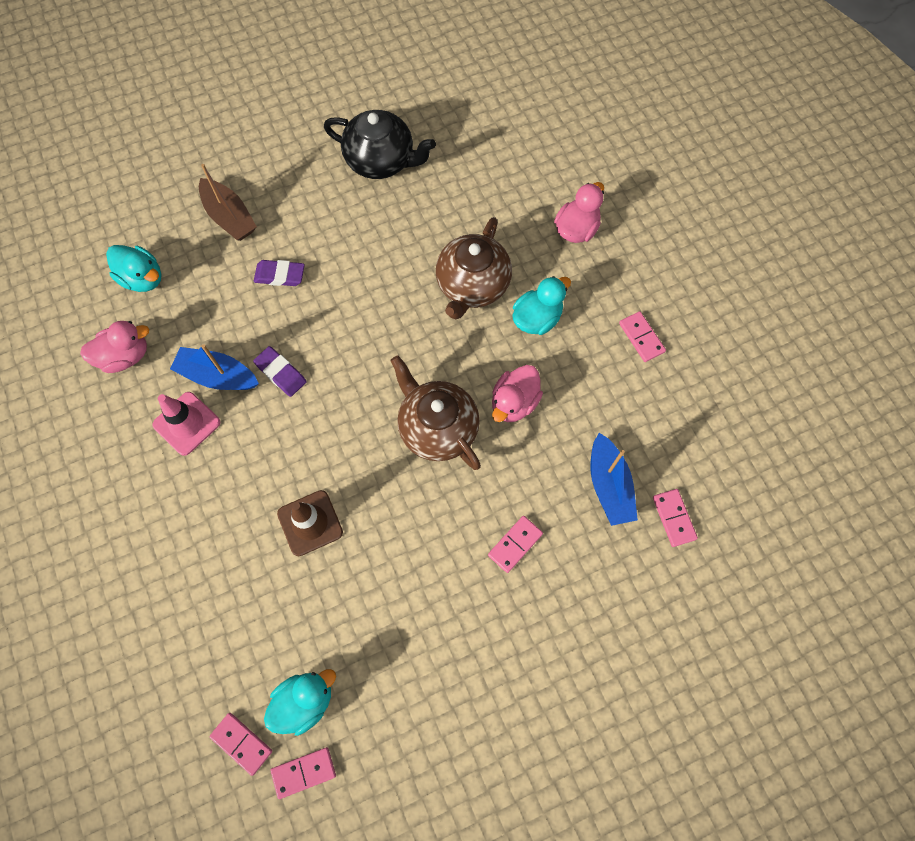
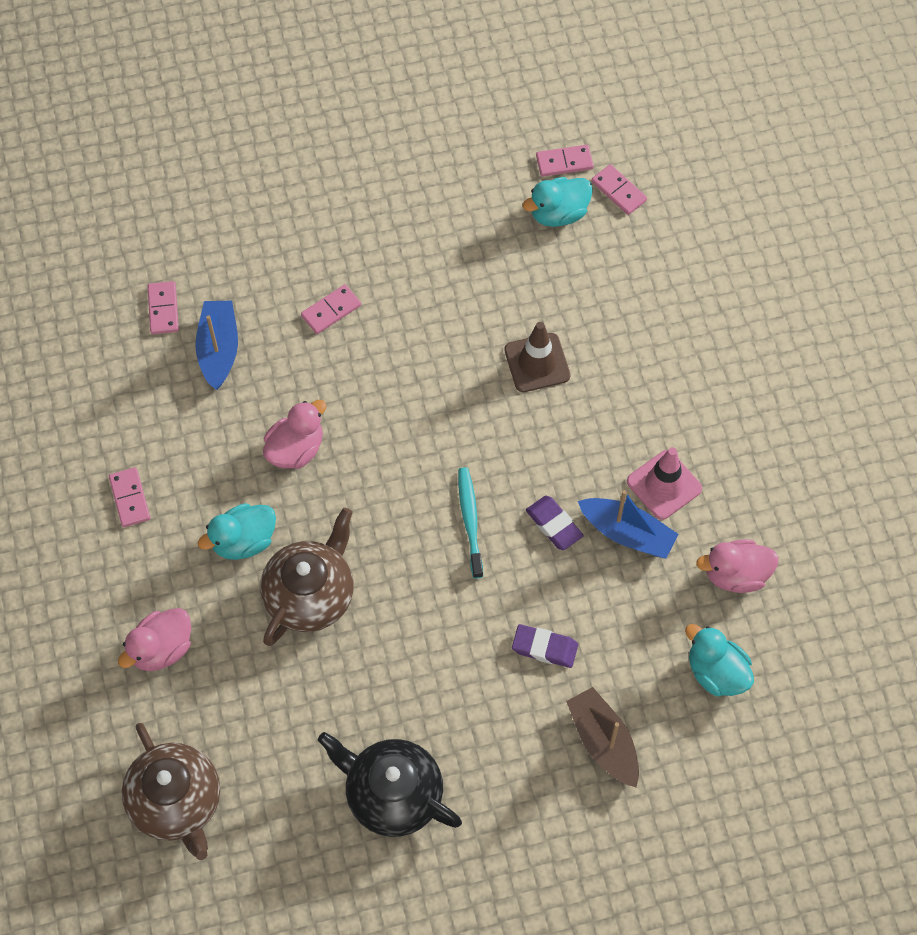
camera: 170 degrees left, 5 degrees down
brown teapot [390,355,481,470] -> brown teapot moved to [122,723,220,860]
none -> turquoise toothbrush [458,467,483,579]

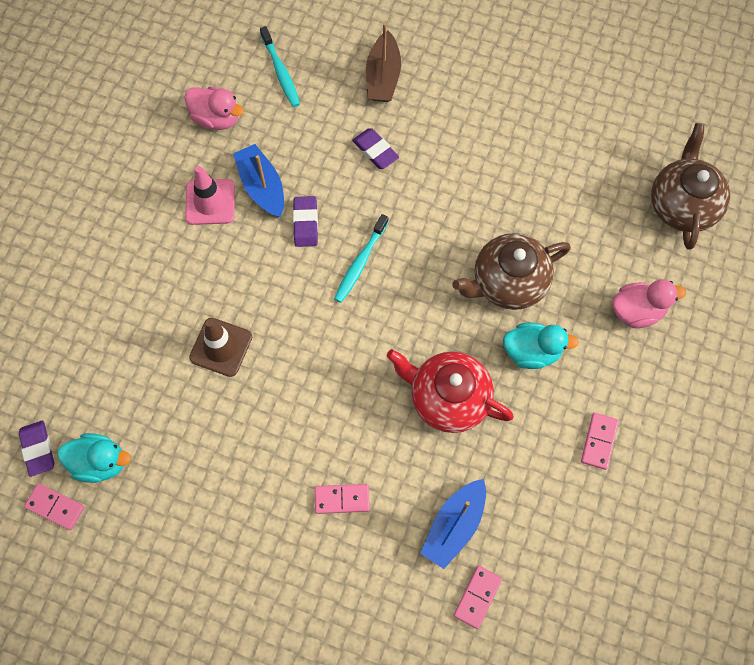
camera: 145 degrees left, 5 degrees up
pink duck [263,400,326,469] -> red teapot [387,349,514,433]
black teapot [318,732,462,837] -> none
pink domino [591,164,647,215] -> purple eraser [19,420,54,477]
turquoise duck [685,624,754,696] -> turquoise toothbrush [260,26,300,107]

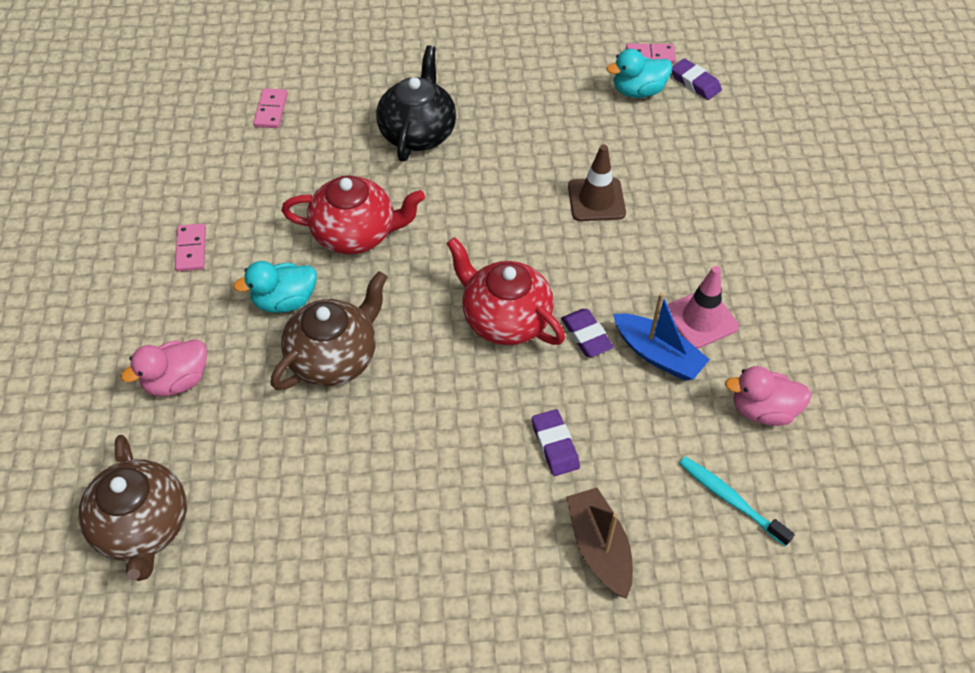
camera: 155 degrees right, 15 degrees down
pink domino [315,484,370,514] -> black teapot [376,45,456,162]
turquoise toothbrush [334,214,388,303] -> red teapot [446,237,565,345]
purple eraser [352,128,399,169] -> purple eraser turned 45 degrees clockwise [532,409,580,476]
blue boat [420,479,486,569] -> none

